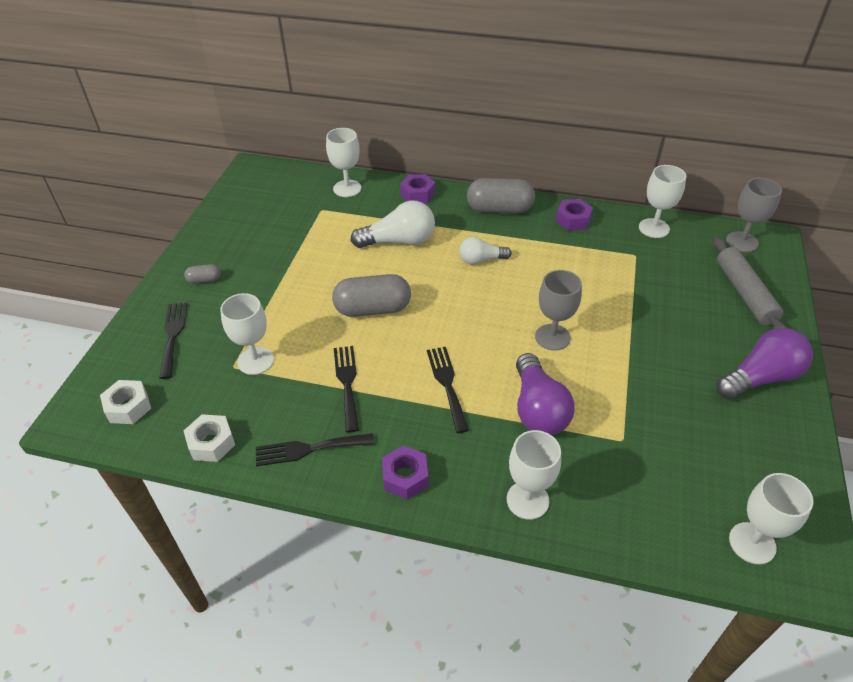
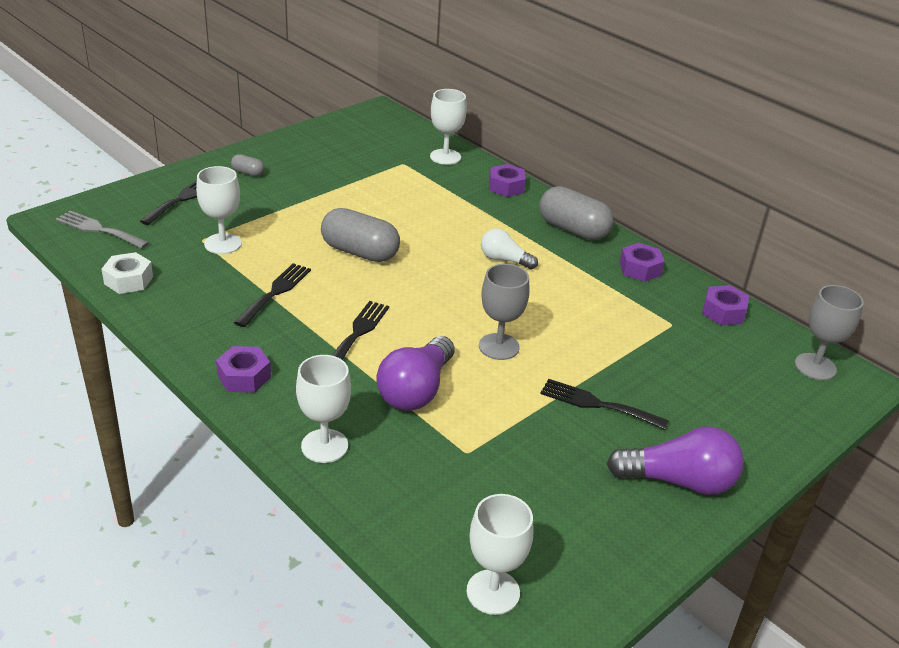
camera: 30 degrees right, 10 degrees down
white nut [100,380,151,424] -> grey fork [56,211,149,249]
black fork [256,433,374,466] -> black fork moved to [540,379,669,430]
white light bulb [351,200,435,248] -> none
white goblet [639,165,686,238] -> purple nut [702,285,749,325]
grey rolling pin [713,237,787,329] -> none

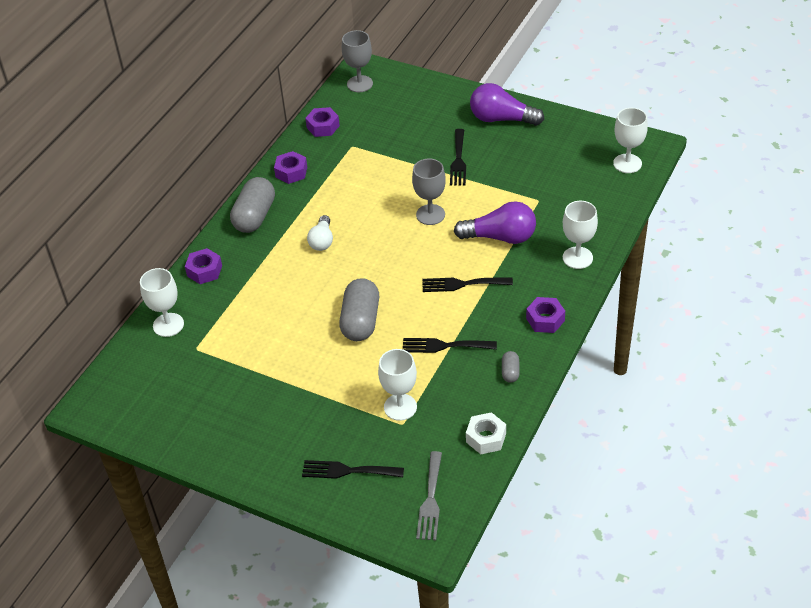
camera: 105 degrees left, 10 degrees up
grey capsule [231,154,265,176] -> grey capsule moved to [502,351,520,383]
purple light bulb [607,427,744,495] -> purple light bulb turned 60 degrees counterclockwise [470,83,544,126]

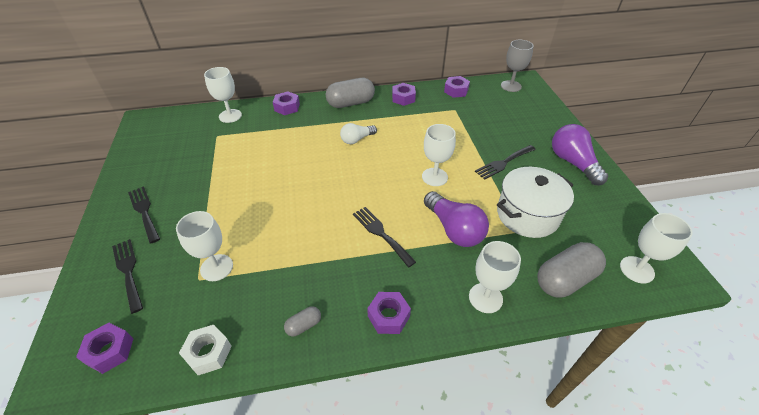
camera: 50 degrees right, 0 degrees up
grey capsule [339,278,379,341] -> grey capsule moved to [537,242,606,297]
black fork [403,338,497,353] -> black fork moved to [128,186,160,243]
grey goblet [412,159,446,225] -> white goblet [422,124,456,186]
grey fork [416,451,442,540] -> purple nut [76,323,133,374]
none -> white pot [497,167,574,238]

